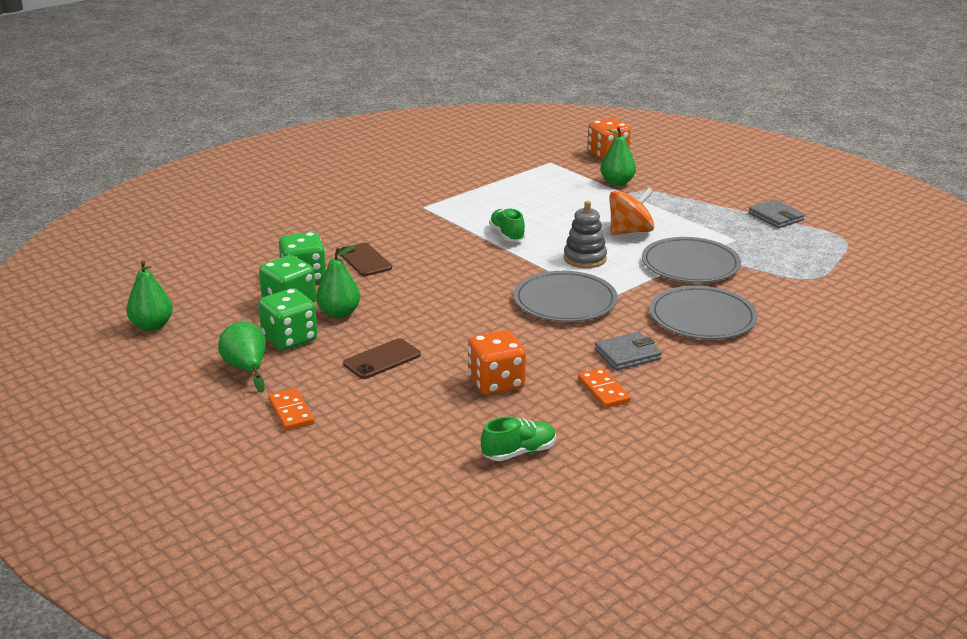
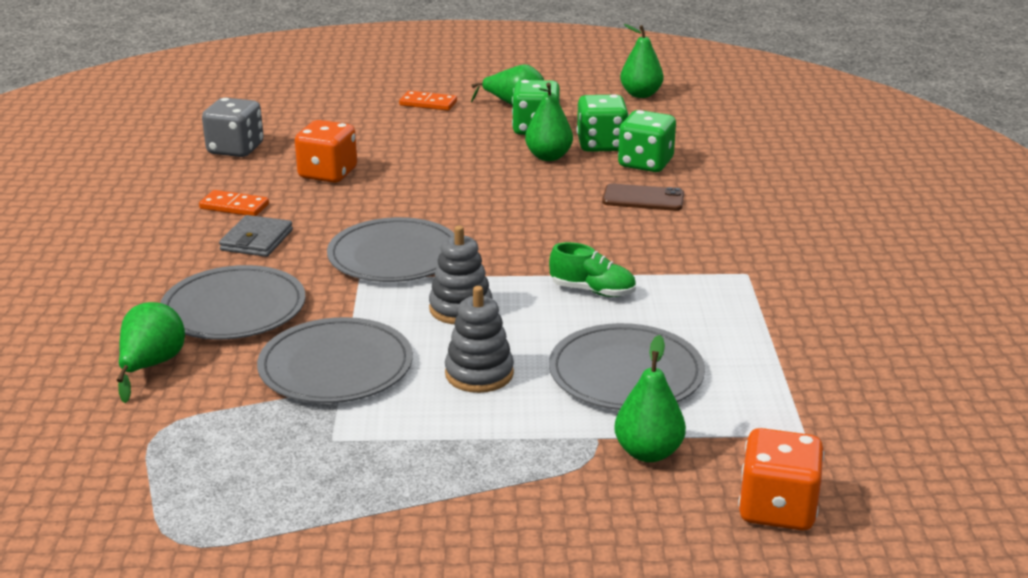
camera: 130 degrees right, 0 degrees up
brown phone [343,338,421,379] -> none
green shoe [481,417,556,461] -> grey dice [202,98,264,157]
orange spinning top [609,188,654,235] -> grey stacking toy [445,286,514,393]
grey wallet [748,199,805,228] -> none
none -> green pear [117,302,185,403]
none -> grey plate [549,323,705,410]

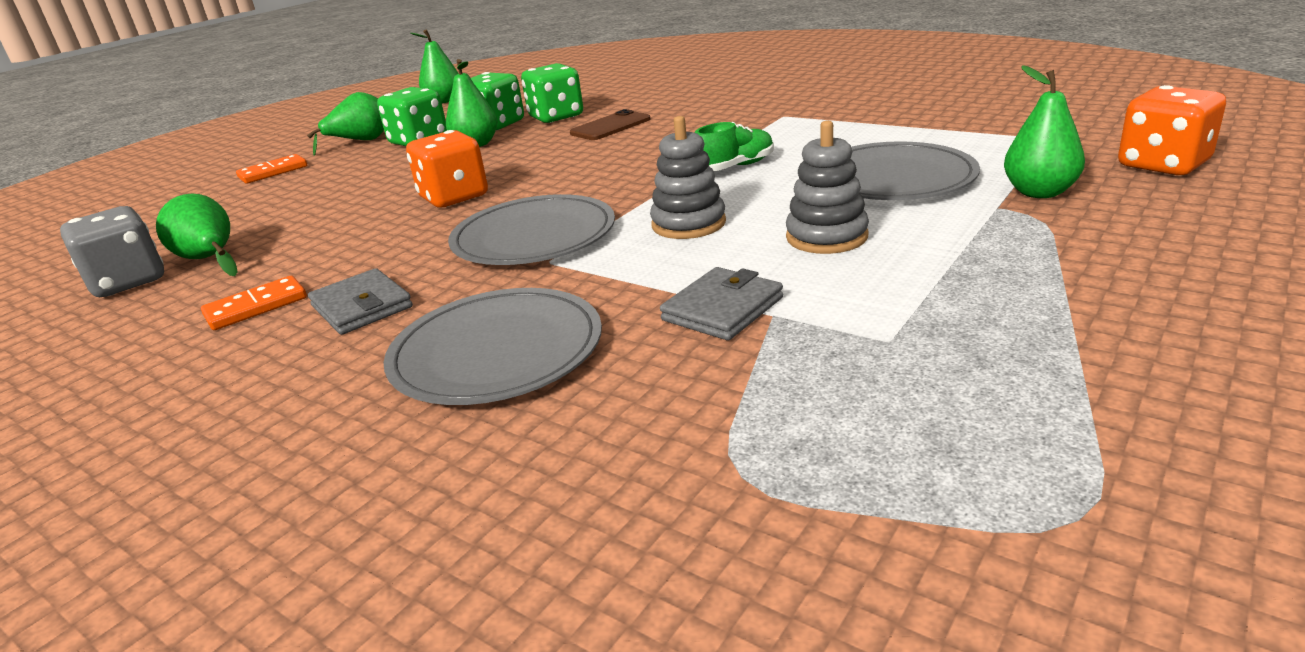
camera: 50 degrees left, 0 degrees up
green pear [117,302,185,403] -> green pear moved to [156,194,238,276]
grey plate [257,317,413,403] -> grey wallet [660,267,783,340]
orange dice [295,120,357,183] -> orange dice moved to [406,130,488,208]

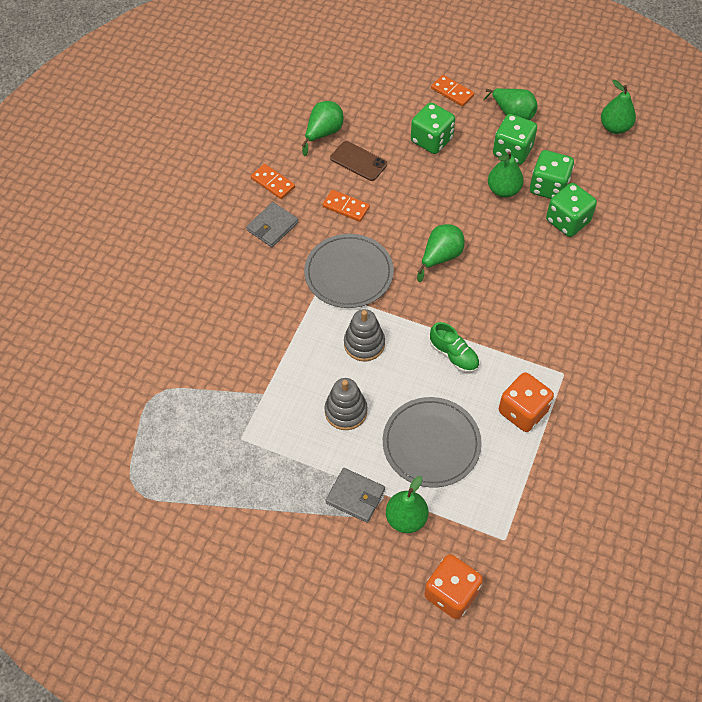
camera: 75 degrees right, 30 degrees up
grey dice [60,206,164,297] -> none
grey plate [383,288,602,405] -> none
orange dice [406,130,488,208] -> orange dice moved to [499,372,554,432]
brown phone [570,109,651,140] -> brown phone moved to [330,141,387,181]
grey wallet [660,267,783,340] -> grey wallet moved to [325,468,385,523]
none -> orange domino [322,190,370,222]
none -> green dice [411,103,455,154]
none -> green pear [417,224,464,282]

